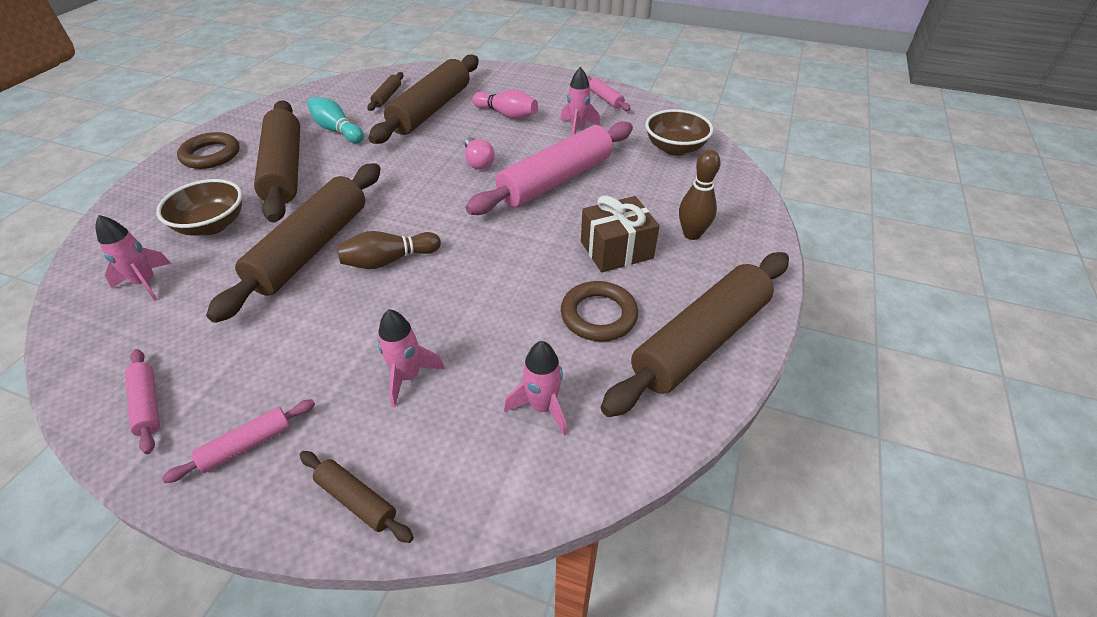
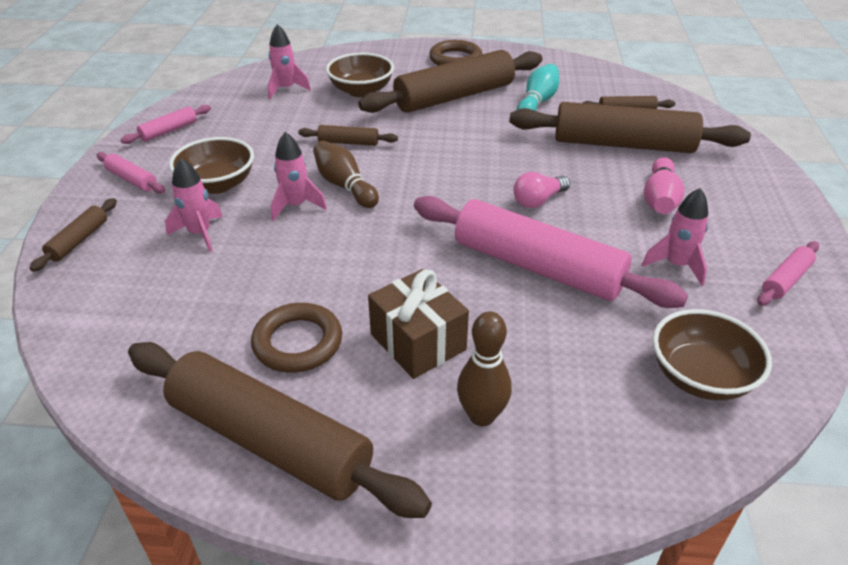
camera: 75 degrees right, 5 degrees down
brown rolling pin [206,163,381,323] -> brown rolling pin [298,125,398,146], size x0.44
pink rocket [504,341,567,436] -> pink rocket moved to [271,132,327,221]
none -> brown bowl [169,137,254,194]

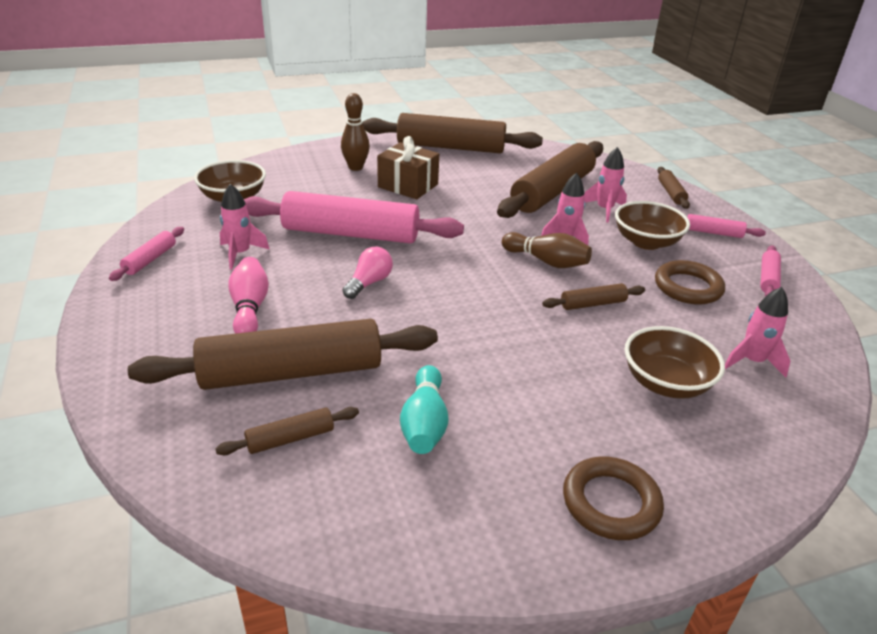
camera: 155 degrees right, 5 degrees down
brown ring [251,303,342,373] -> brown ring moved to [655,260,725,305]
brown rolling pin [358,50,543,113] -> brown rolling pin moved to [497,141,603,218]

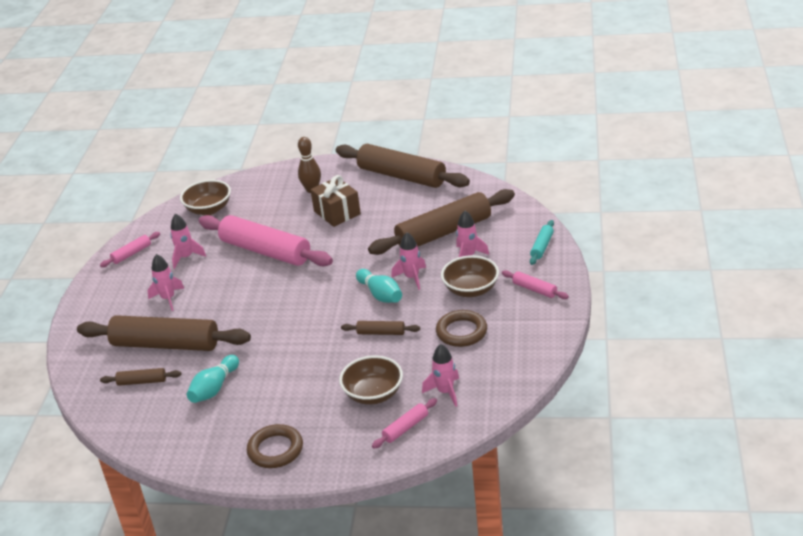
camera: 30 degrees right, 0 degrees up
pink bowling pin [228,257,269,334] -> pink rocket [147,254,185,311]
pink light bulb [342,247,393,299] -> none
brown bowling pin [502,232,592,268] -> turquoise bowling pin [356,269,402,303]
brown rolling pin [657,167,690,209] -> turquoise rolling pin [530,220,554,265]
pink rolling pin [760,245,781,297] -> pink rolling pin moved to [372,398,437,449]

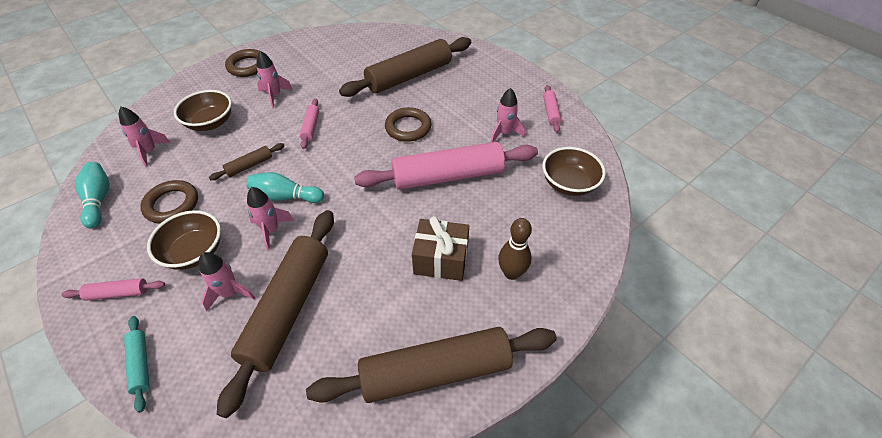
camera: 130 degrees right, 15 degrees up
brown rolling pin [100,368,181,386] -> none
pink rocket [147,254,185,311] -> pink rocket moved to [256,51,293,108]
turquoise bowling pin [187,355,239,403] -> turquoise bowling pin moved to [75,162,110,229]
pink rolling pin [372,398,437,449] -> pink rolling pin moved to [300,99,319,149]
none -> brown ring [385,107,432,142]

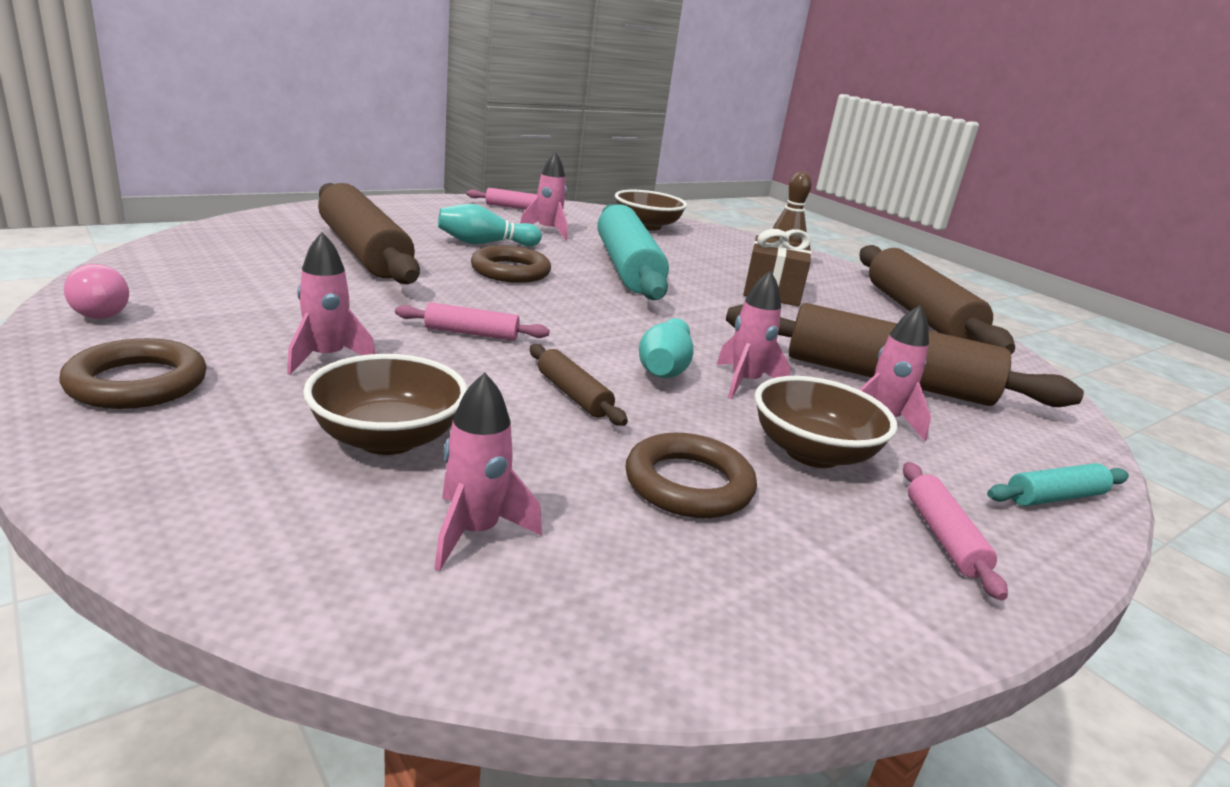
camera: 90 degrees left, 25 degrees down
turquoise bowling pin [75,162,110,229] -> turquoise bowling pin moved to [438,204,542,246]
pink rolling pin [354,142,538,190] -> turquoise rolling pin [598,204,669,300]
none -> pink light bulb [64,264,129,319]

